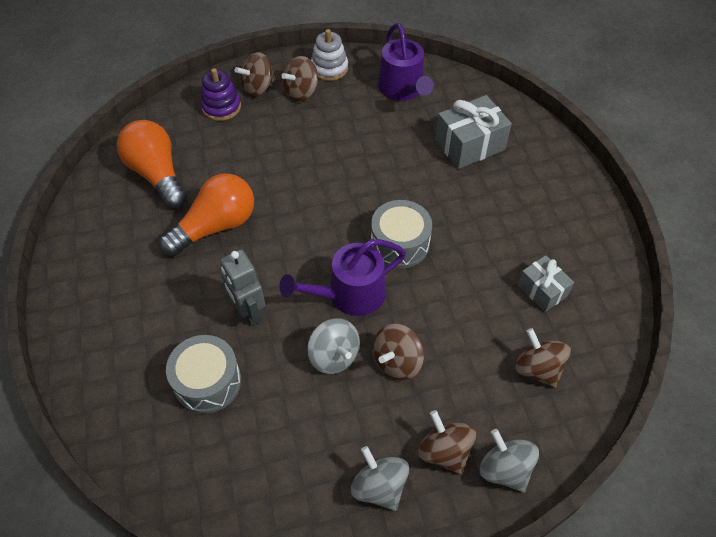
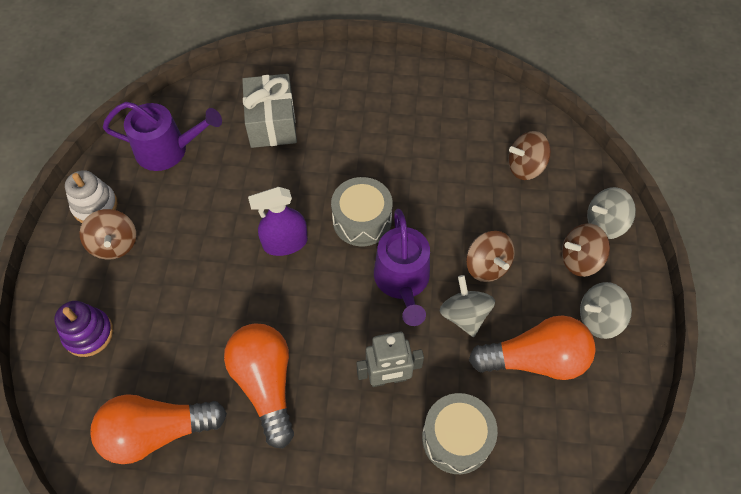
camera: 70 degrees left, 5 degrees up
brown spinning top [235,52,276,97] -> none
grey spinning top [307,318,360,374] -> grey spinning top turned 90 degrees counterclockwise [440,275,495,337]
grey gift [518,255,574,312] -> none
none -> purple spray bottle [248,187,308,256]
none -> orange light bulb [469,315,596,380]

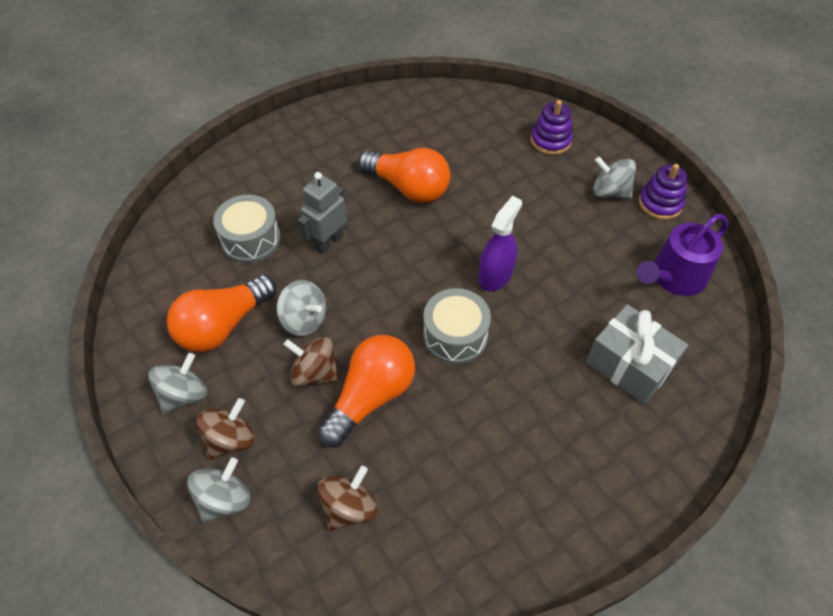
camera: 140 degrees right, 5 degrees down
white stacking toy [65,170,118,223] -> purple stacking toy [639,164,688,220]
brown spinning top [79,209,136,260] -> grey spinning top [593,157,636,199]
orange light bulb [90,394,227,464] -> orange light bulb moved to [317,335,415,448]
purple watering can [374,209,430,326] -> none

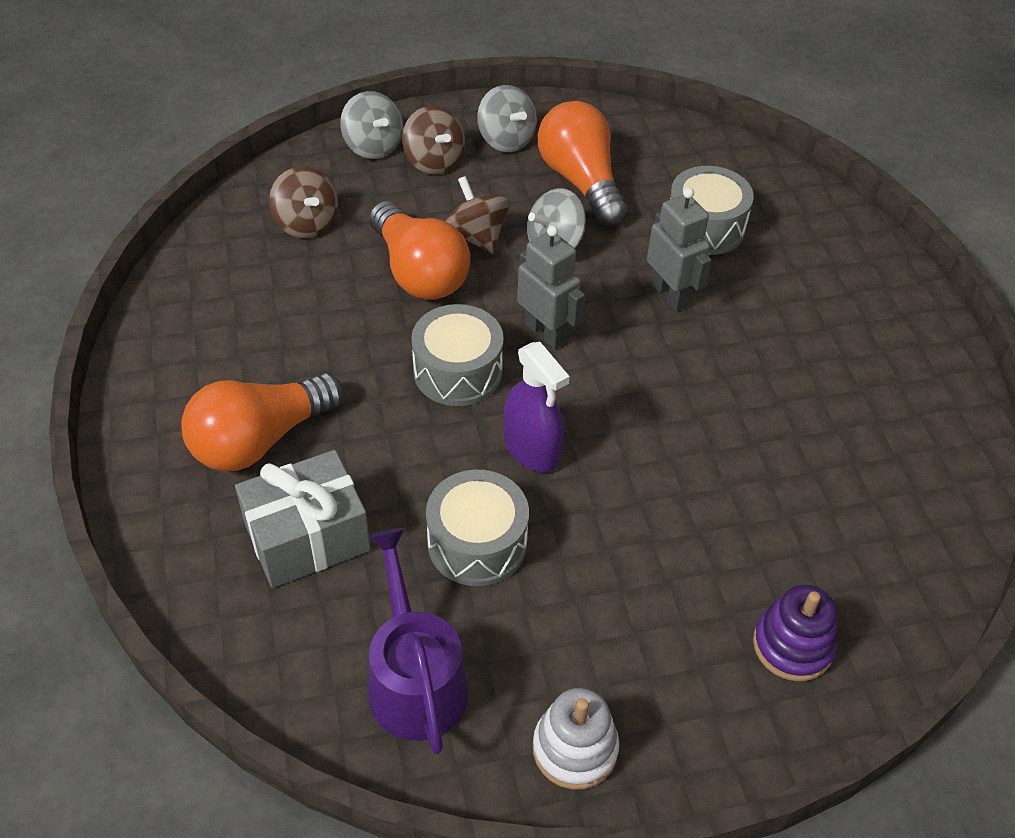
camera: 110 degrees right, 5 degrees down
brown spinning top [283,336,339,387] -> brown spinning top turned 75 degrees counterclockwise [445,176,510,254]
orange light bulb [358,148,450,203] -> orange light bulb moved to [181,373,343,471]
grey spinning top [593,157,636,199] -> none
purple stacking toy [639,164,688,220] -> white stacking toy [533,688,619,789]
none -> grey drum [426,470,529,586]
none -> grey robot [517,225,585,349]

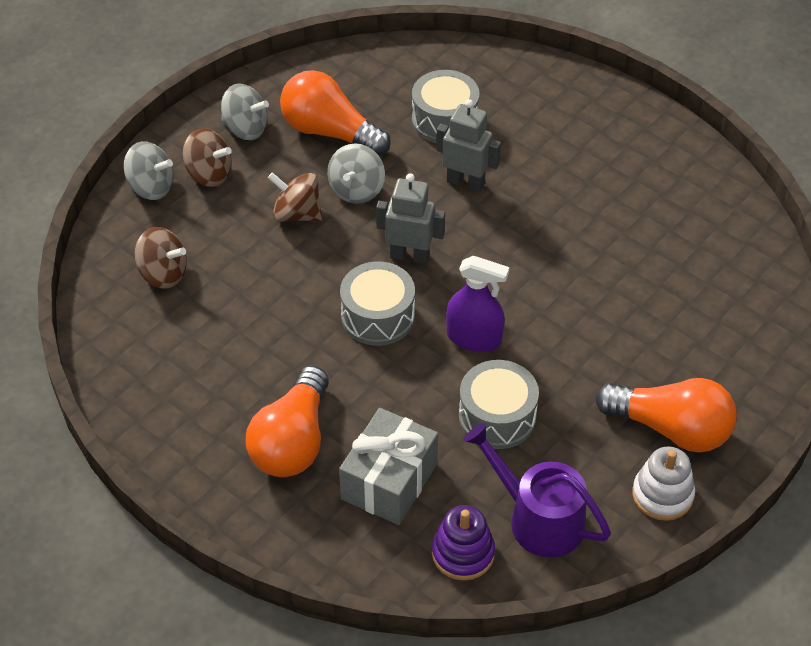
camera: 35 degrees left, 0 degrees up
orange light bulb [369,201,471,300] -> orange light bulb moved to [595,378,737,453]
purple stacking toy [753,585,837,681] -> purple stacking toy moved to [432,505,495,581]

